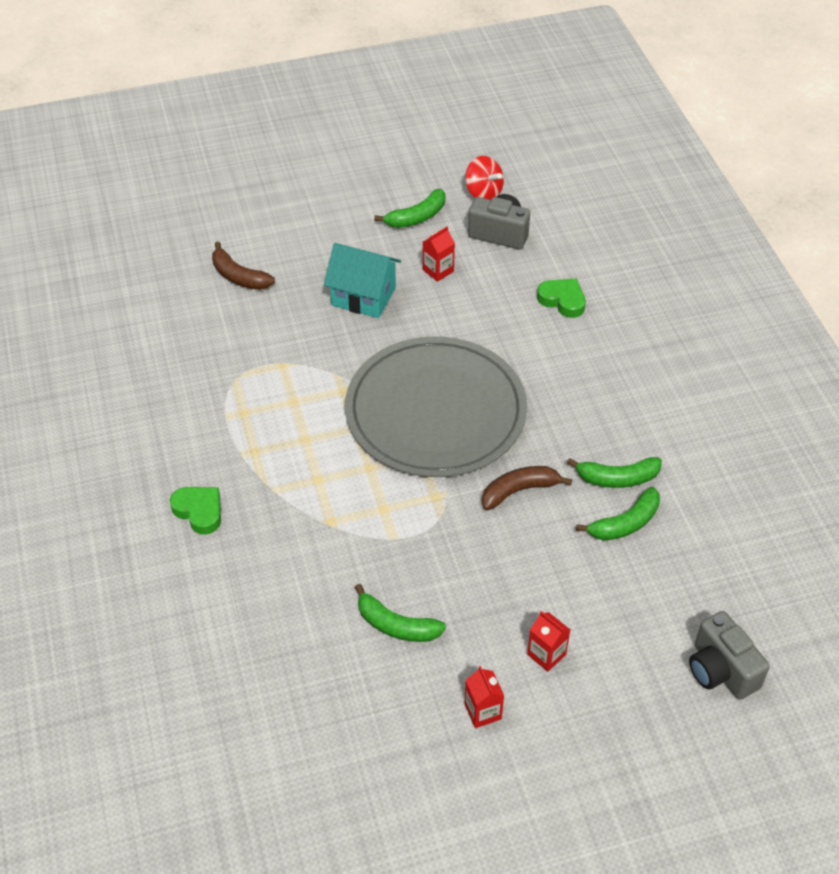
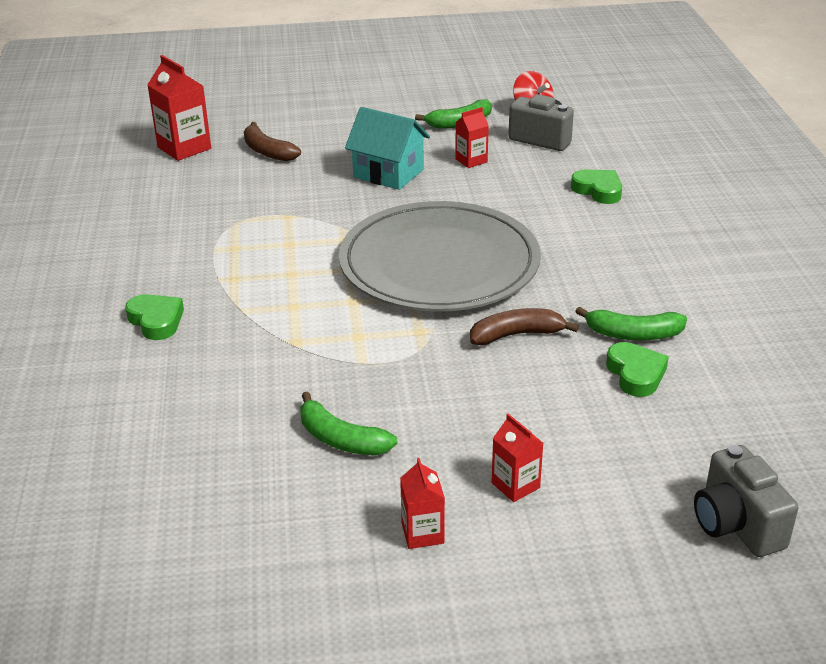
camera: 10 degrees right, 15 degrees down
green banana [576,487,660,541] -> green heart [606,342,669,397]
none -> red carton [147,55,211,161]

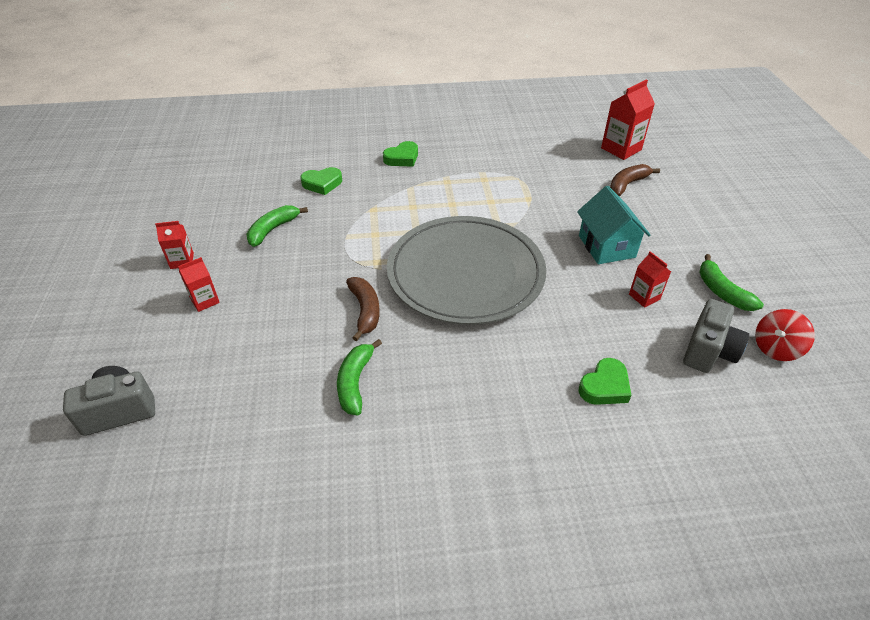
camera: 90 degrees right, 10 degrees up
turquoise house [345,107,430,190] -> turquoise house turned 45 degrees counterclockwise [577,186,651,264]
green heart [606,342,669,397] -> green heart moved to [300,167,342,195]

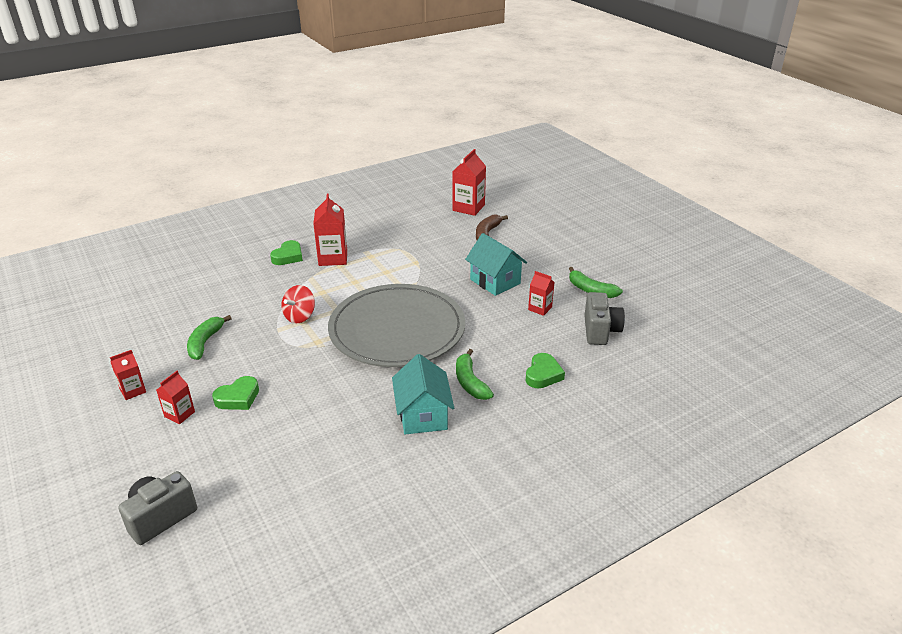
camera: 25 degrees left, 10 degrees down
green heart [300,167,342,195] -> green heart moved to [212,376,259,410]
green banana [337,339,382,415] -> green banana moved to [456,349,494,400]
brown banana [346,277,380,341] -> none
red spinning top [755,309,815,361] -> red spinning top moved to [281,285,315,323]
none -> red carton [313,194,347,266]
none -> turquoise house [392,354,454,434]

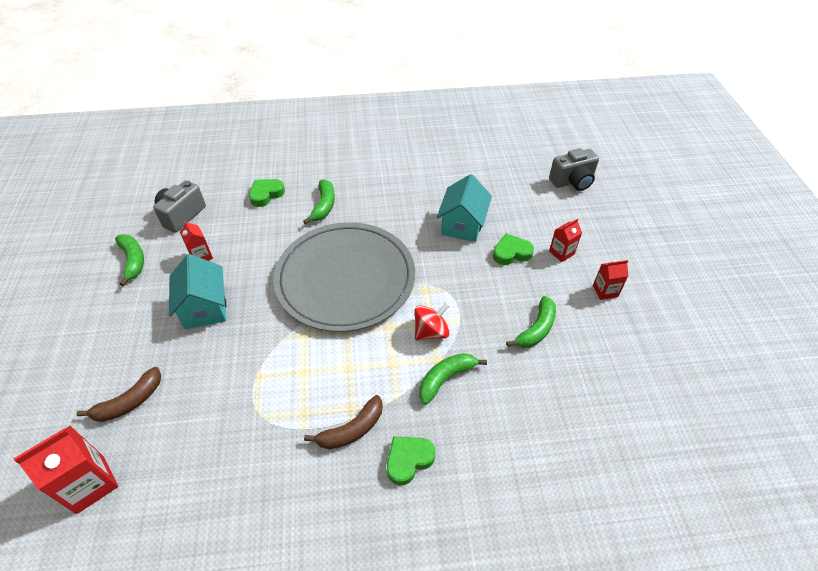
camera: 155 degrees left, 15 degrees up
red carton [313,194,347,266] -> brown banana [304,395,383,449]
turquoise house [392,354,454,434] -> turquoise house moved to [437,174,492,242]
none -> green banana [419,353,487,405]

